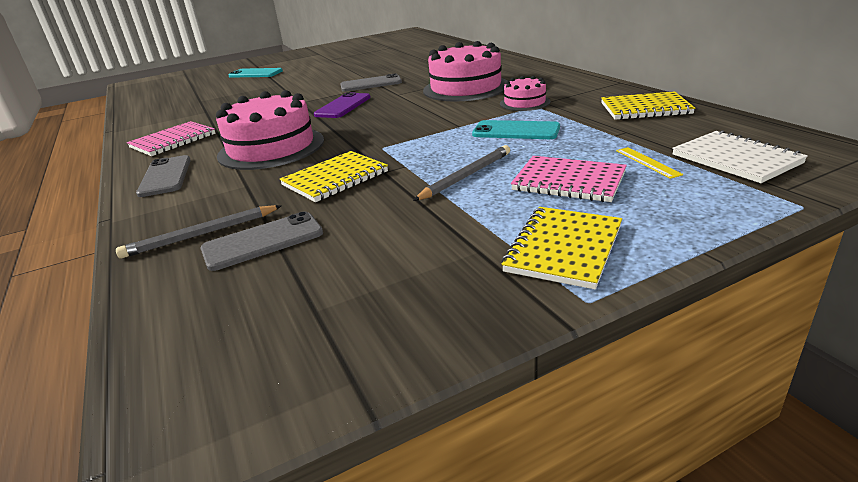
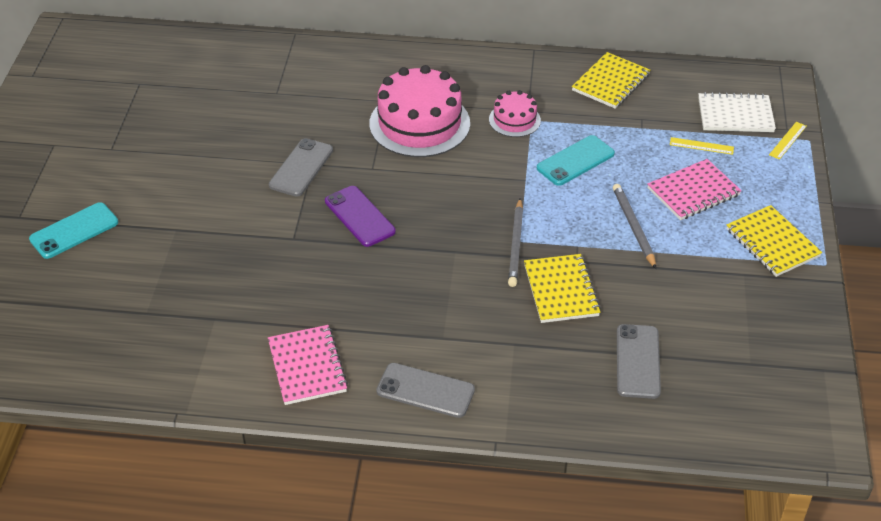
camera: 60 degrees left, 15 degrees up
grey pencil [116,205,282,259] -> grey pencil moved to [508,198,523,287]
pink cake [216,90,324,170] -> none
none -> yellow ruler [769,122,807,160]

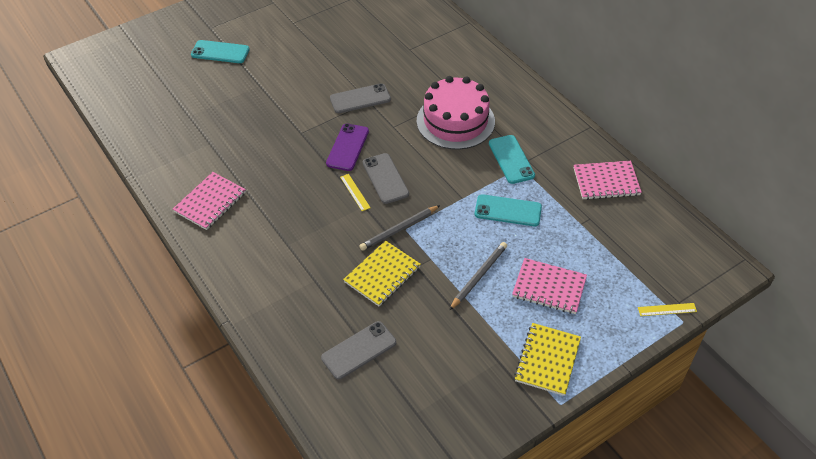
camera: 50 degrees right, 5 degrees up
grey phone [376,363,475,418] -> grey phone moved to [363,153,409,204]
pink cake [489,90,541,137] -> turquoise phone [489,135,535,184]
yellow notebook [572,52,650,109] -> pink notebook [574,161,642,200]
yellow ruler [670,137,734,155] -> yellow ruler moved to [340,174,371,211]
white notebook [698,92,776,132] -> none

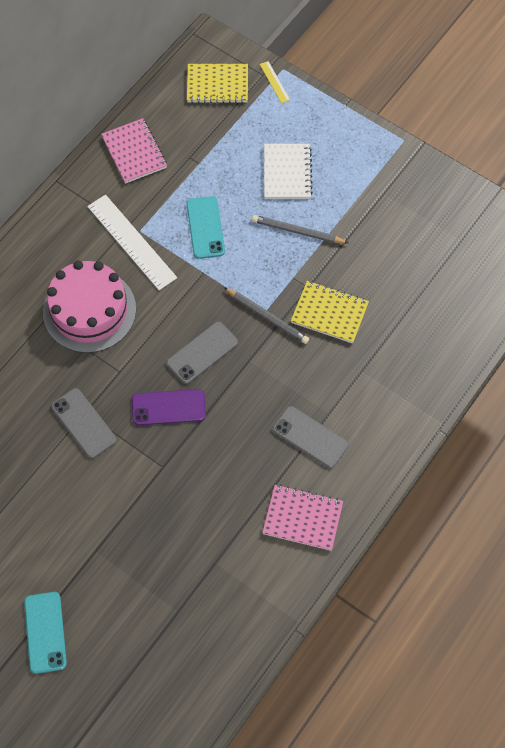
camera: 110 degrees left, 15 degrees up
grey phone [321,321,396,379] -> grey phone moved to [273,406,349,468]
yellow ruler [340,174,371,211] -> none
turquoise phone [489,135,535,184] -> white ruler [87,195,177,290]
pink notebook [512,258,587,314] -> white notebook [264,144,313,199]
yellow notebook [514,323,581,396] -> yellow notebook moved to [187,64,248,104]

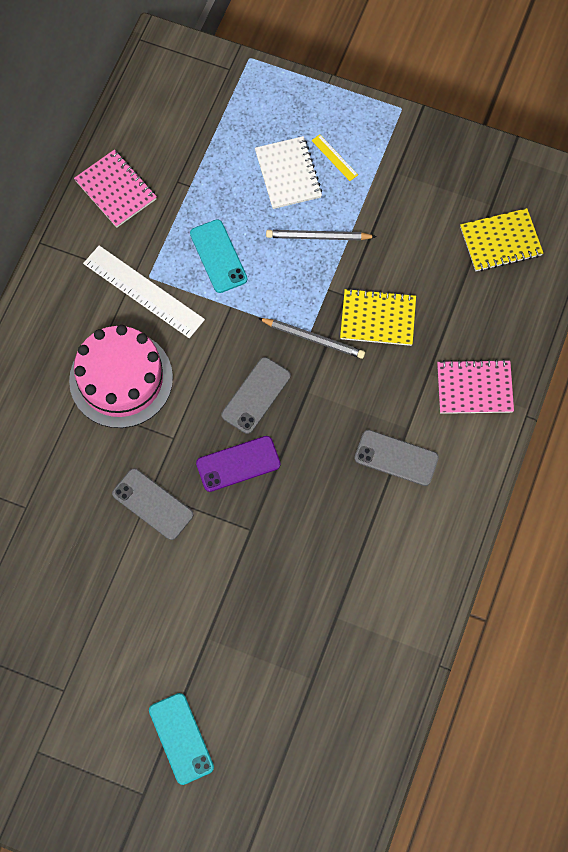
camera: 15 degrees left, 5 degrees up
yellow notebook [187,64,248,104] -> yellow notebook moved to [460,208,543,272]
yellow ruler [260,61,290,103] -> yellow ruler moved to [311,134,358,181]
pink notebook [262,485,343,551] -> pink notebook moved to [437,359,514,414]

